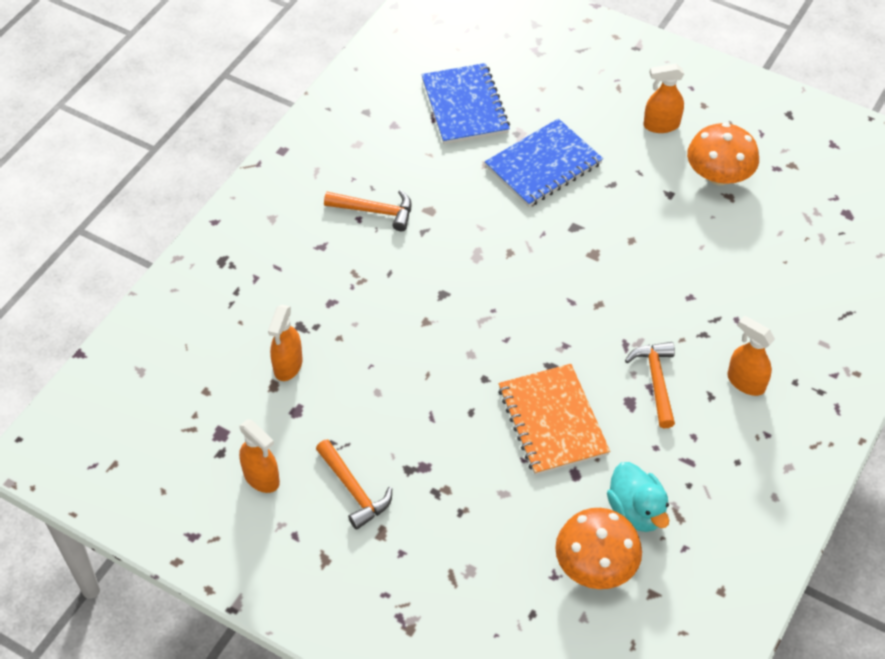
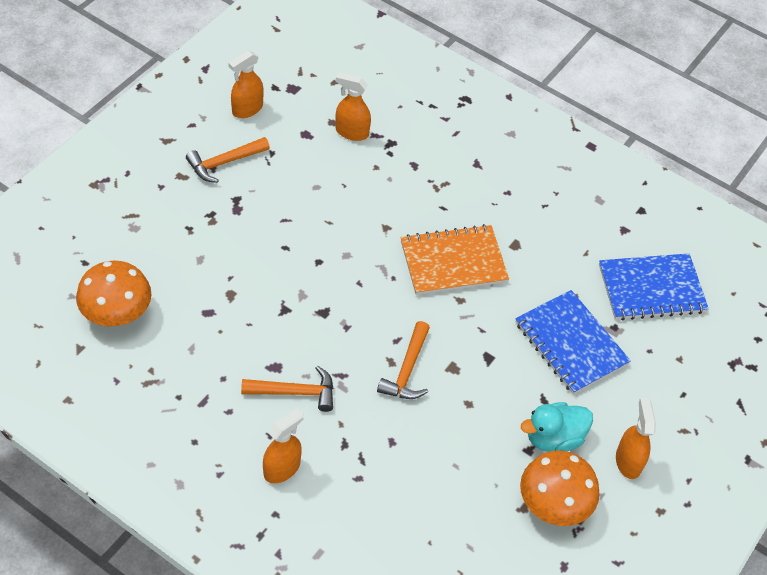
camera: 90 degrees right, 0 degrees up
orange hammer [324,190,412,231] -> orange hammer moved to [377,321,430,399]
orange notebook [498,364,610,475] -> orange notebook moved to [401,224,509,295]
turquoise duck [607,462,669,532] -> turquoise duck moved to [521,402,593,452]

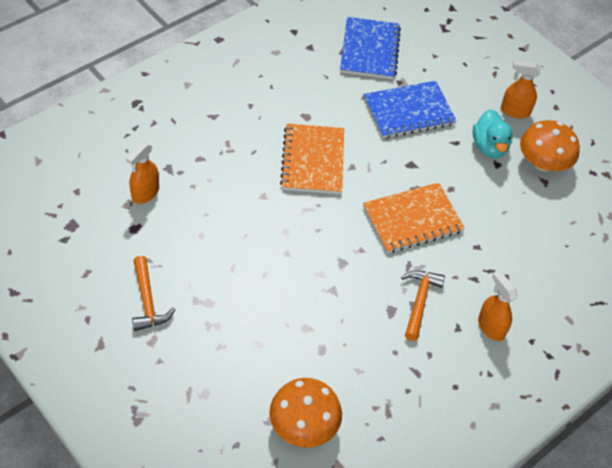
camera: 75 degrees left, 0 degrees up
orange spray bottle [228,51,264,118] -> none
orange hammer [377,321,430,399] -> orange notebook [363,182,465,253]

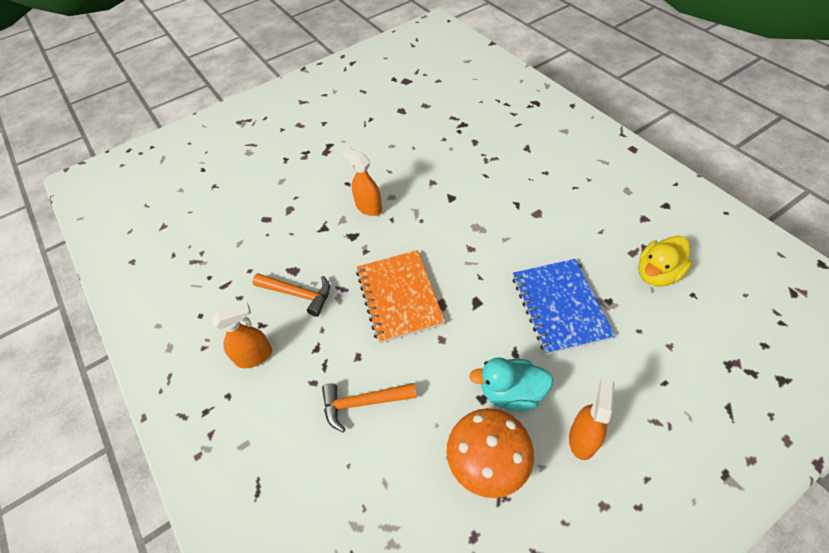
camera: 105 degrees right, 0 degrees up
orange spray bottle [126,142,159,204] -> orange spray bottle moved to [342,147,382,216]
orange hammer [132,256,175,331] -> orange hammer moved to [322,383,417,432]
orange mushroom [269,378,342,448] -> none
orange notebook [280,123,344,194] -> none
blue notebook [340,17,401,79] -> yellow duck [638,235,693,287]

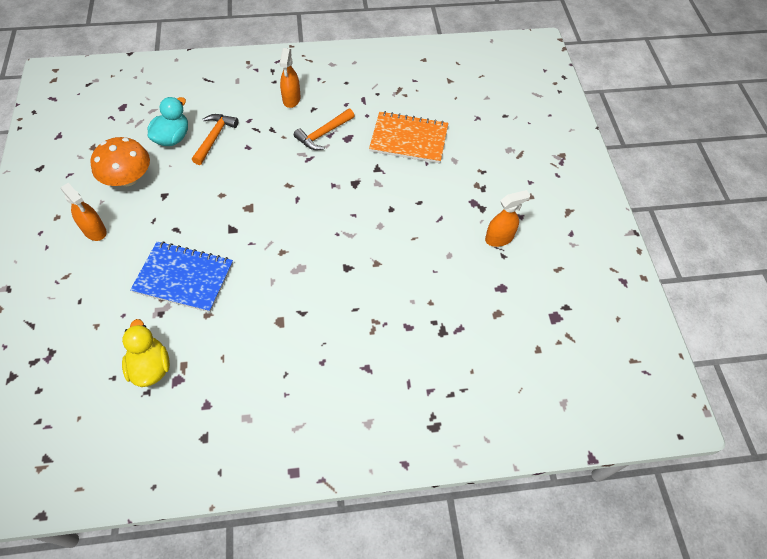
camera: 110 degrees right, 5 degrees up
orange spray bottle [342,147,382,216] -> orange spray bottle moved to [485,190,530,247]
orange notebook [356,250,445,344] -> orange notebook moved to [369,111,448,163]
turquoise duck [469,357,553,411] -> turquoise duck moved to [148,97,188,146]

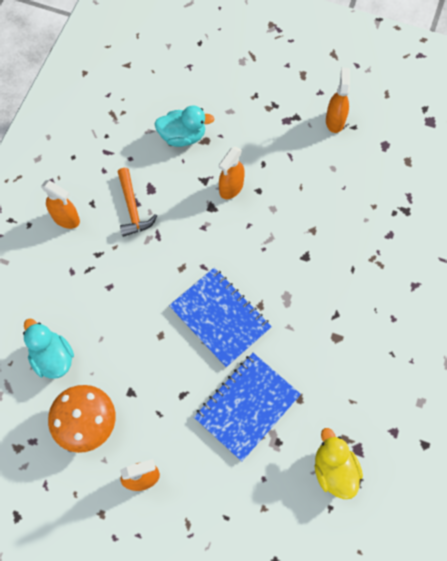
camera: 60 degrees left, 10 degrees up
yellow duck [122,319,170,387] -> yellow duck turned 60 degrees clockwise [315,428,363,499]
orange hammer [192,114,238,165] -> none
orange notebook [369,111,448,163] -> turquoise duck [155,106,214,147]
none -> blue notebook [169,268,272,367]
none -> orange spray bottle [219,147,245,199]

